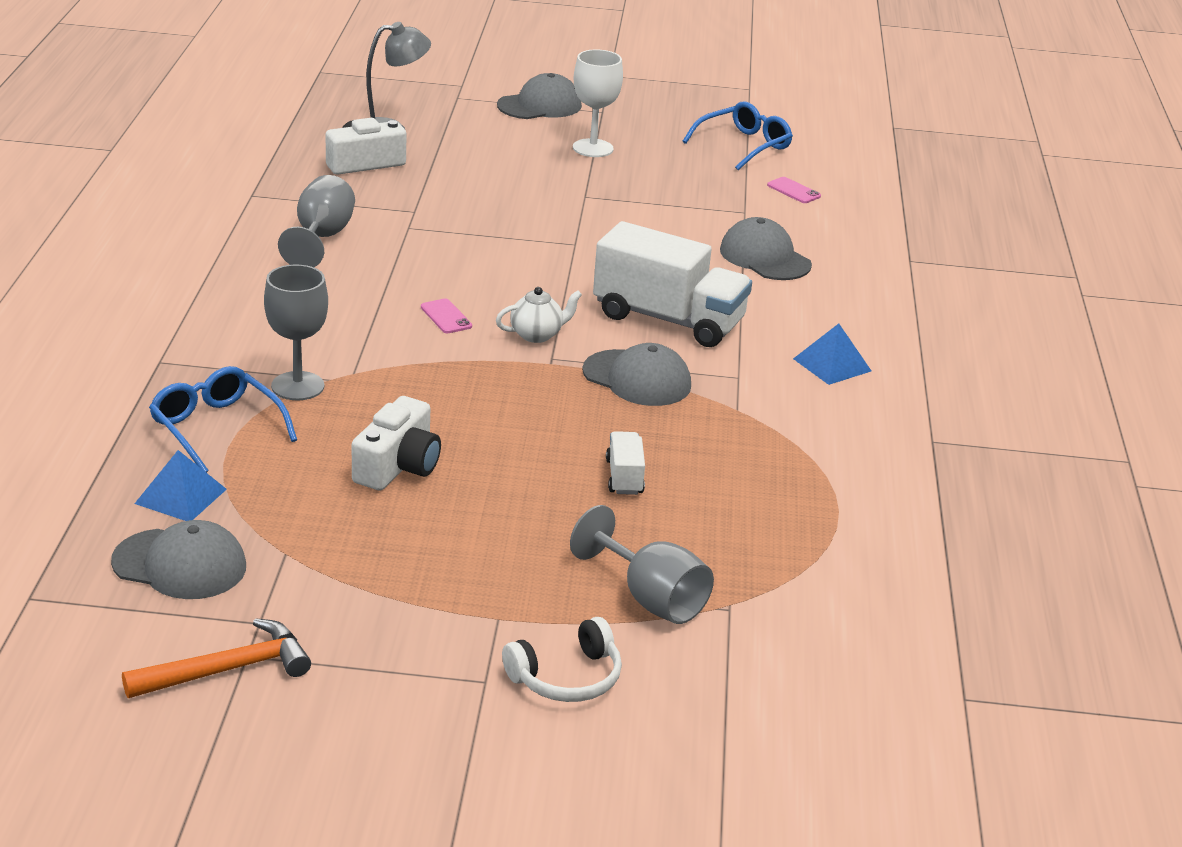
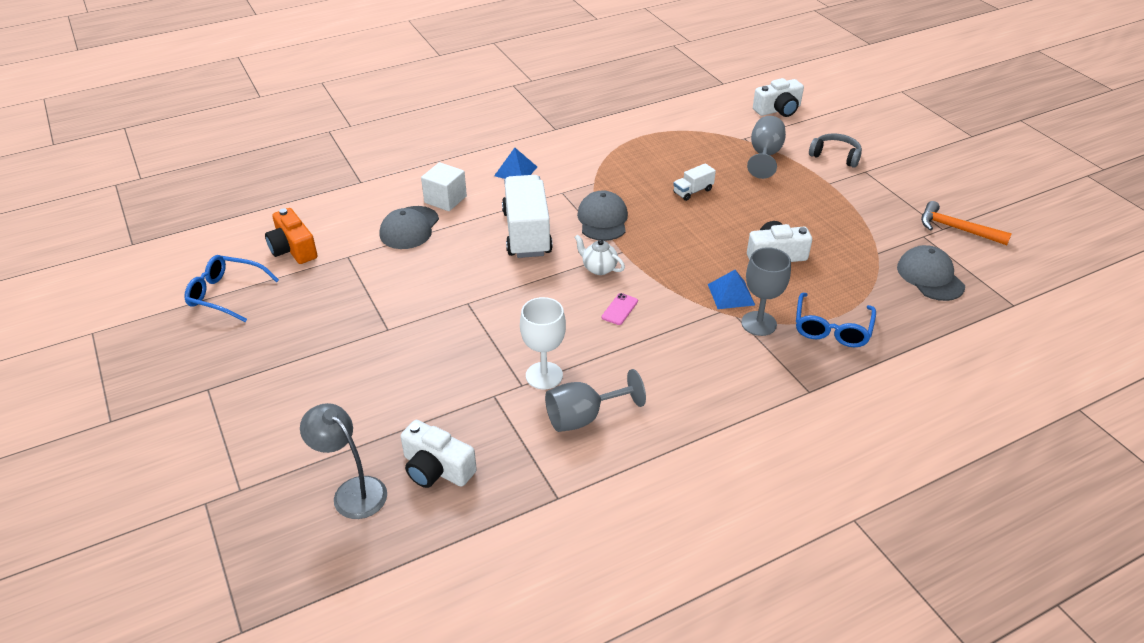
camera: 120 degrees left, 10 degrees up
blue pyramid [134,450,227,521] -> blue pyramid moved to [708,270,755,309]
grey cap [497,73,582,119] -> none
white headphones [502,617,622,702] -> grey headphones [809,133,862,168]
white goblet [573,49,623,157] -> white goblet moved to [520,297,566,389]
pink phone [767,177,821,203] -> orange camera [265,208,318,264]
none -> white cube [421,162,467,211]
none -> white camera [753,78,804,117]

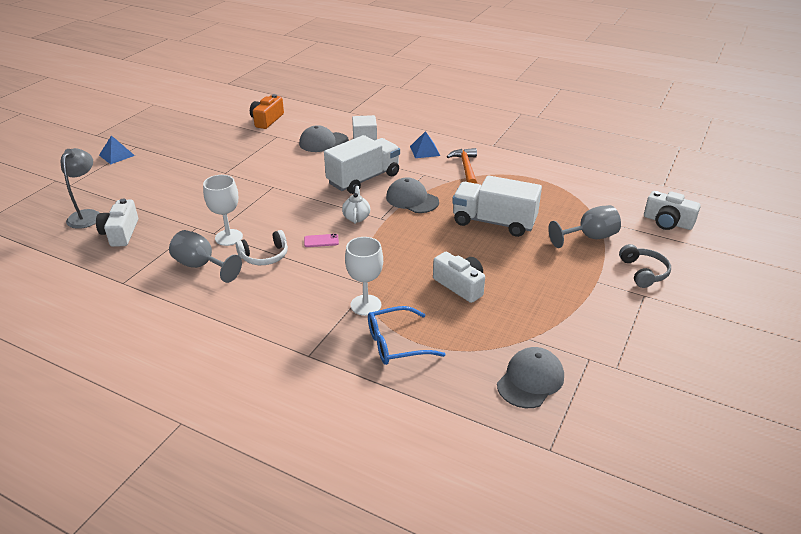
camera: 55 degrees right, 5 degrees down
blue glasses [185,255,279,322] -> none
grey cap [577,190,628,241] -> grey cap turned 105 degrees counterclockwise [386,177,439,213]
white truck [673,163,716,201] -> white truck [452,175,542,237], size x2.20
blue pyramid [708,270,755,309] -> blue pyramid moved to [99,135,135,164]
grey goblet [741,247,791,336] -> white goblet [345,237,383,316]
orange hammer [921,201,1012,245] -> orange hammer moved to [447,148,477,184]
none -> white headphones [236,230,288,265]

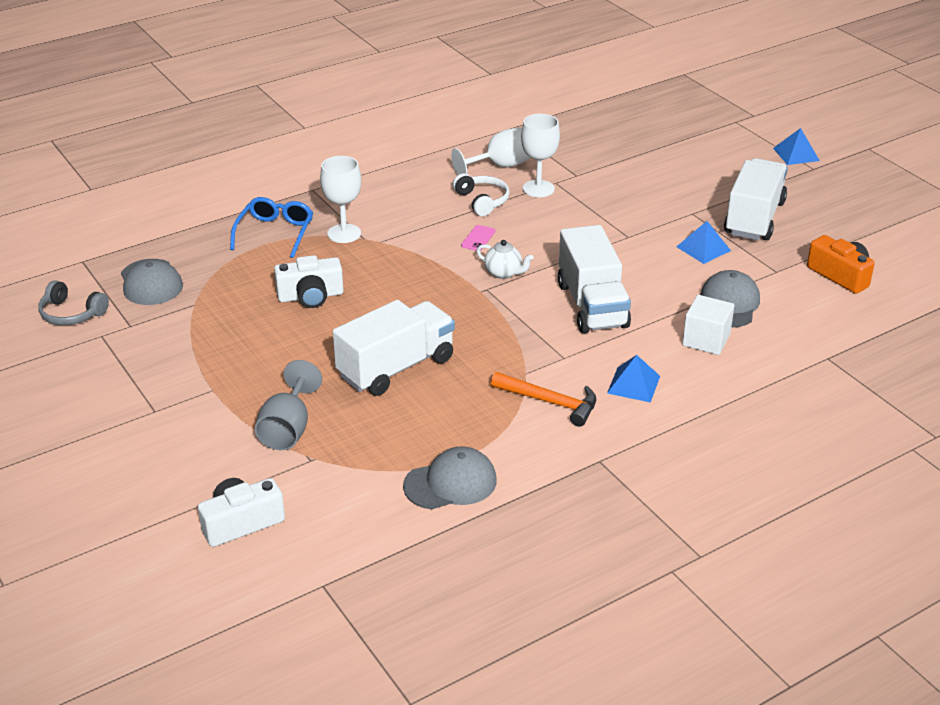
camera: 120 degrees right, 0 degrees up
grey lamp [61,148,100,229] -> none
white camera [96,198,138,247] -> none
grey goblet [169,230,242,283] -> white goblet [451,127,531,175]
white headphones [236,230,288,265] -> white headphones turned 150 degrees clockwise [453,173,510,216]
grey cap [386,177,439,213] -> grey cap moved to [403,446,497,510]
grey headphones [619,244,671,288] -> grey headphones moved to [38,280,109,325]
none -> blue pyramid [676,221,731,264]
none -> white truck [724,158,788,240]

